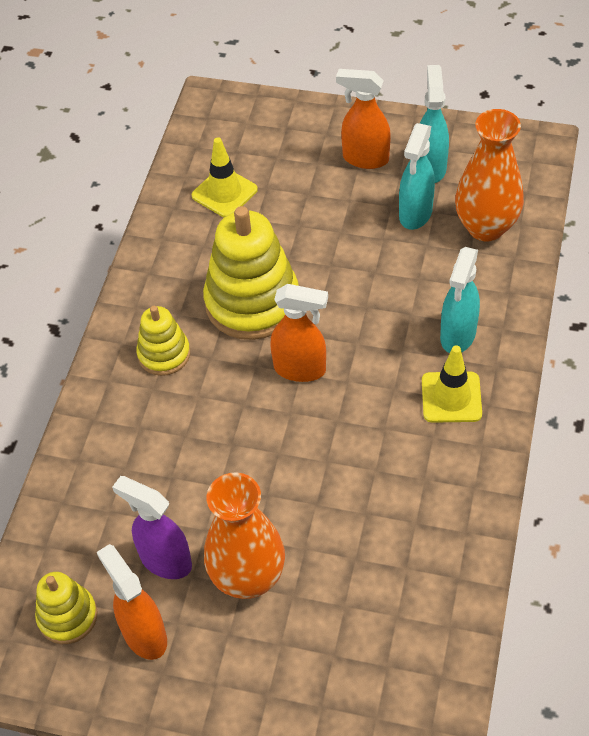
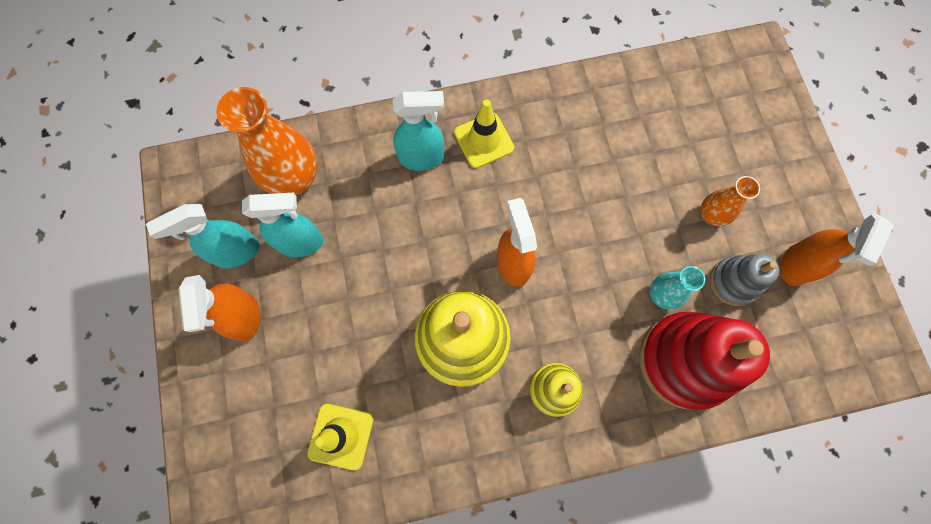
camera: 120 degrees left, 20 degrees up
yellow stacking toy [35,572,97,644] -> none
purple spray bottle [112,476,192,579] -> grey stacking toy [710,254,779,306]
orange vase [204,472,285,599] -> orange vase [701,176,760,226], size x0.54
none -> red stacking toy [639,311,770,410]
none -> turquoise vase [650,266,705,309]

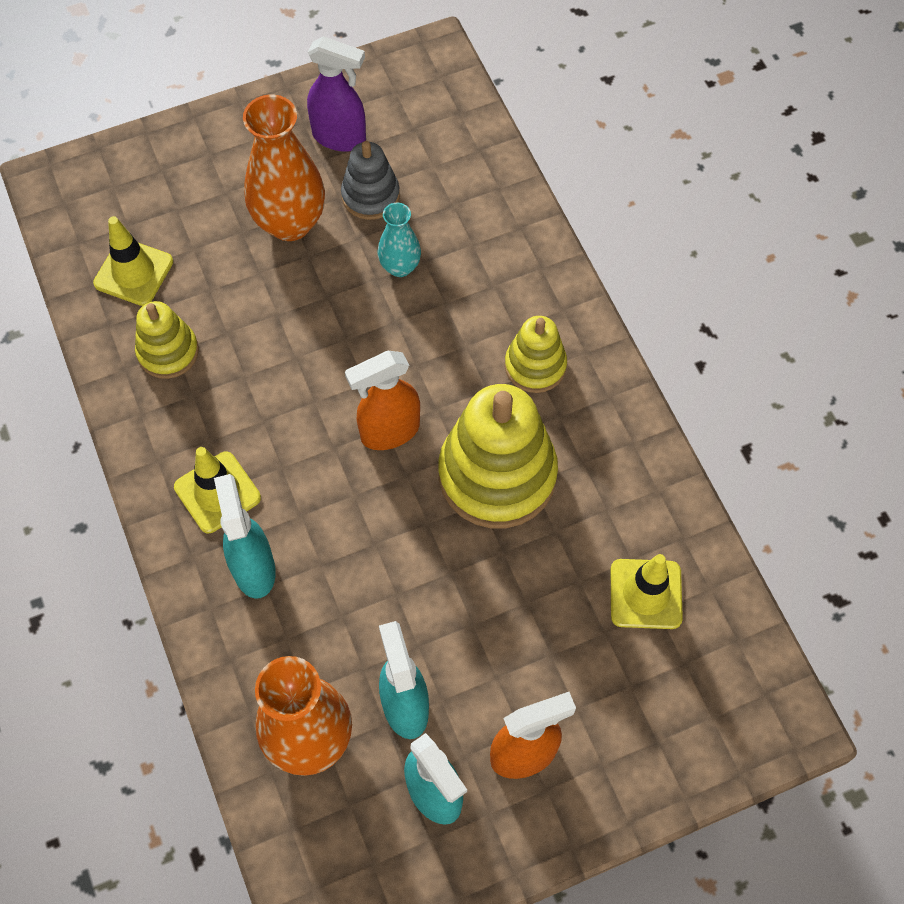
camera: 100 degrees left, 10 degrees down
red stacking toy [639,311,770,410] -> none
orange vase [701,176,760,226] -> orange vase [243,95,325,241], size x1.85
orange spray bottle [781,214,893,286] -> purple spray bottle [307,36,366,152]
none -> yellow traffic cone [93,216,173,306]
none -> yellow stacking toy [135,301,199,379]

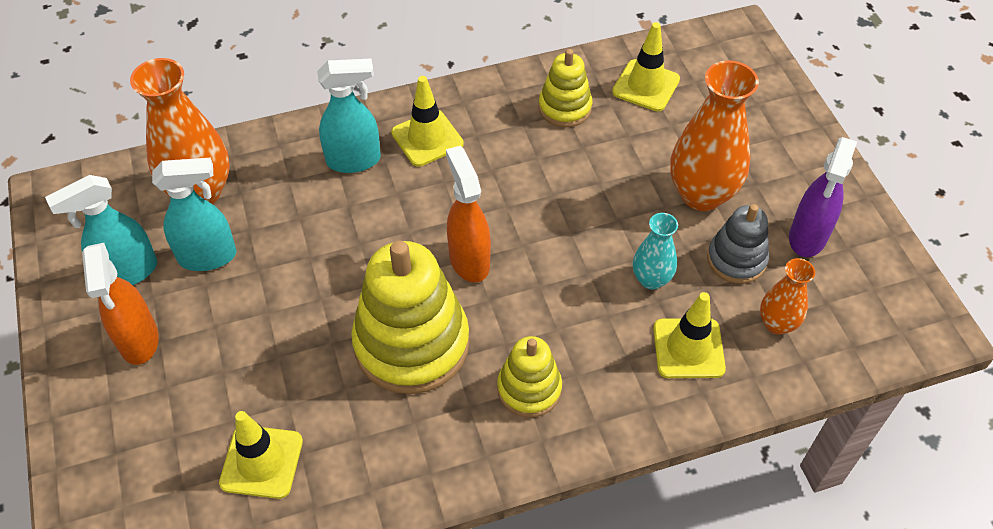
camera: 95 degrees right, 10 degrees down
none -> yellow traffic cone [653,292,726,378]
none -> orange vase [760,258,815,335]

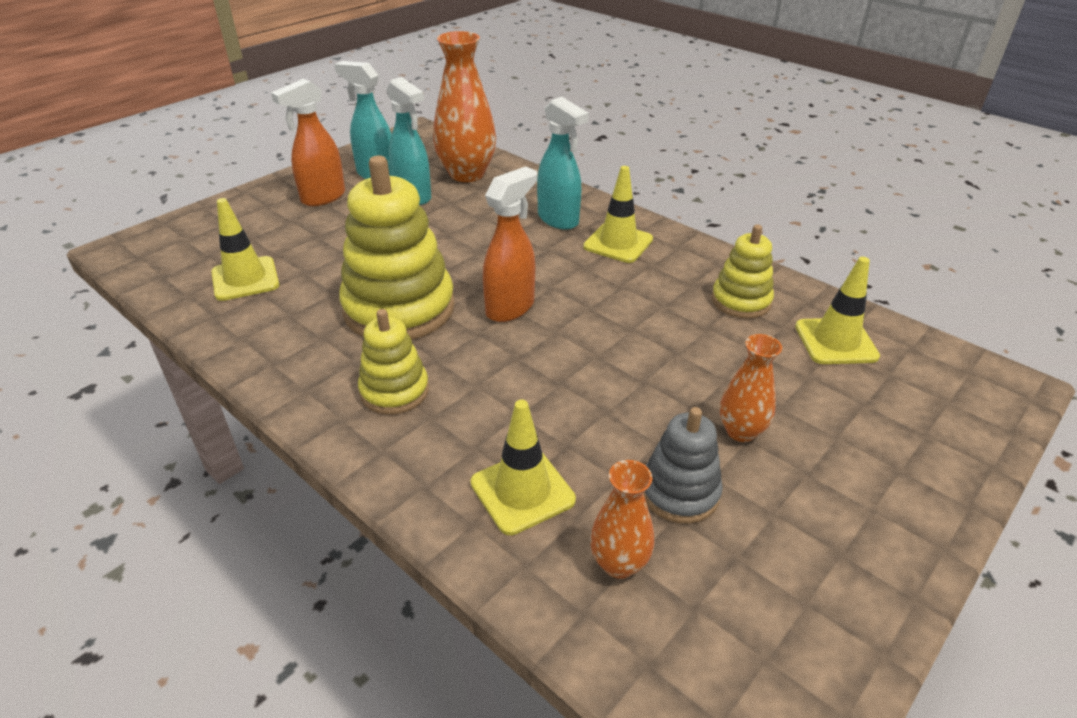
camera: 60 degrees right, 15 degrees down
turquoise vase [633,213,678,290] -> none
orange vase [670,60,759,211] -> orange vase [720,334,782,442], size x0.54
purple spray bottle [789,137,857,257] -> none

